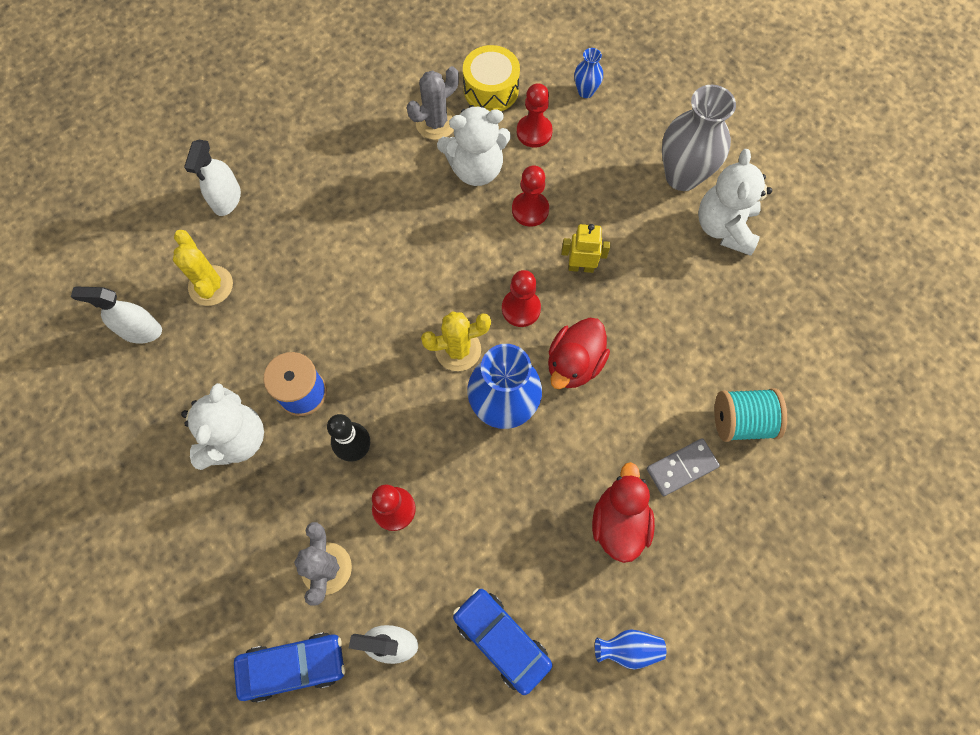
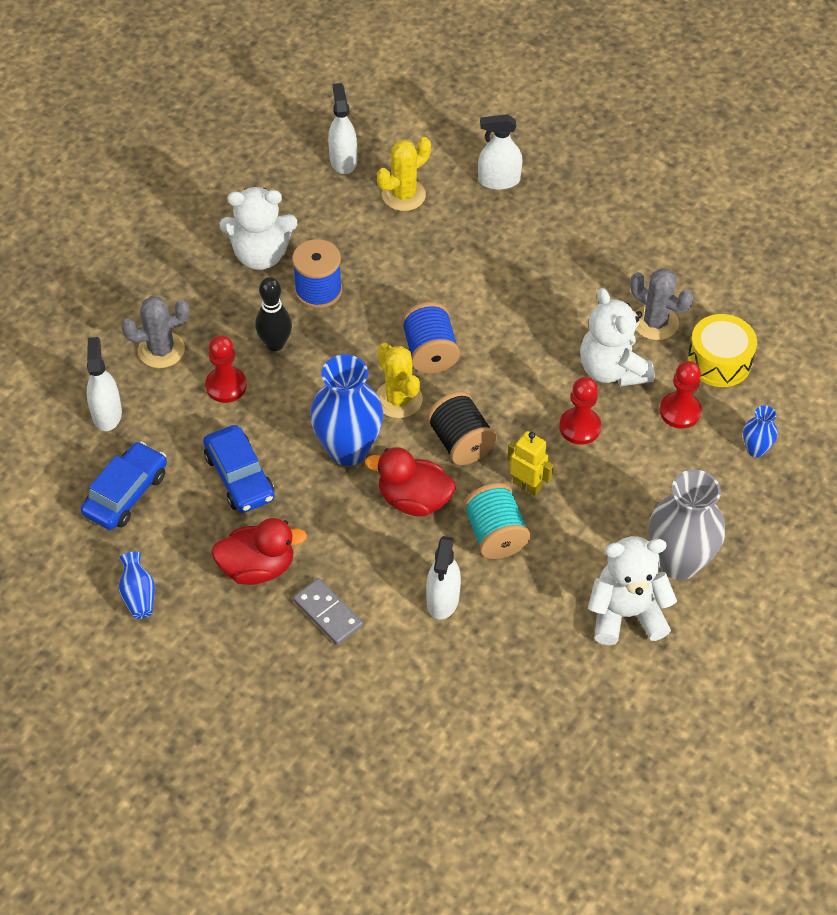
camera: 75 degrees right, 15 degrees down
blue car [234,632,345,703] -> blue car moved to [203,425,275,513]
red pawn [502,270,541,327] -> black spool [427,391,497,465]
yellow robot [561,224,610,273] -> yellow robot turned 45 degrees counterclockwise [507,431,554,496]
turquoise spool [714,388,787,442] -> turquoise spool moved to [463,483,531,559]
none -> blue spool [401,302,460,373]
none -> white spray bottle [426,536,461,619]

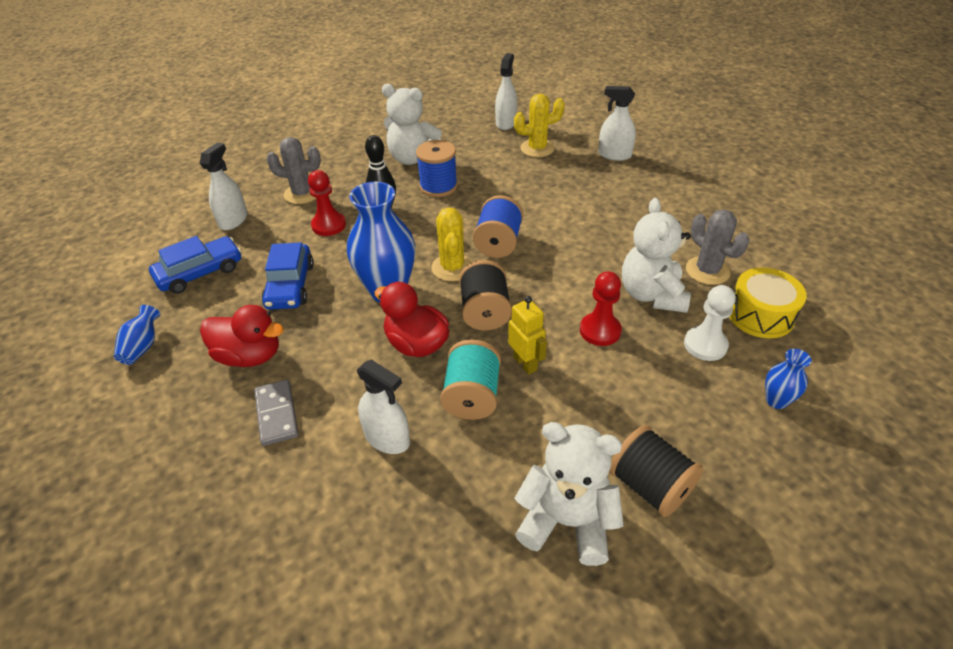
camera: 25 degrees right, 10 degrees down
white spray bottle [426,536,461,619] -> white spray bottle turned 90 degrees counterclockwise [357,360,410,454]
grey vase [649,469,725,580] -> black spool [609,425,703,517]
red pawn [659,361,702,429] -> white pawn [684,285,736,361]

